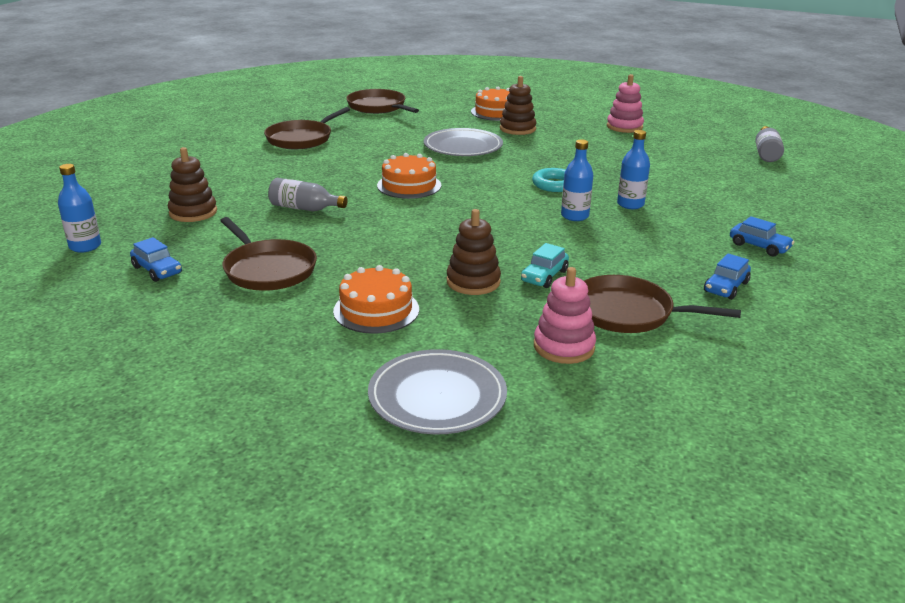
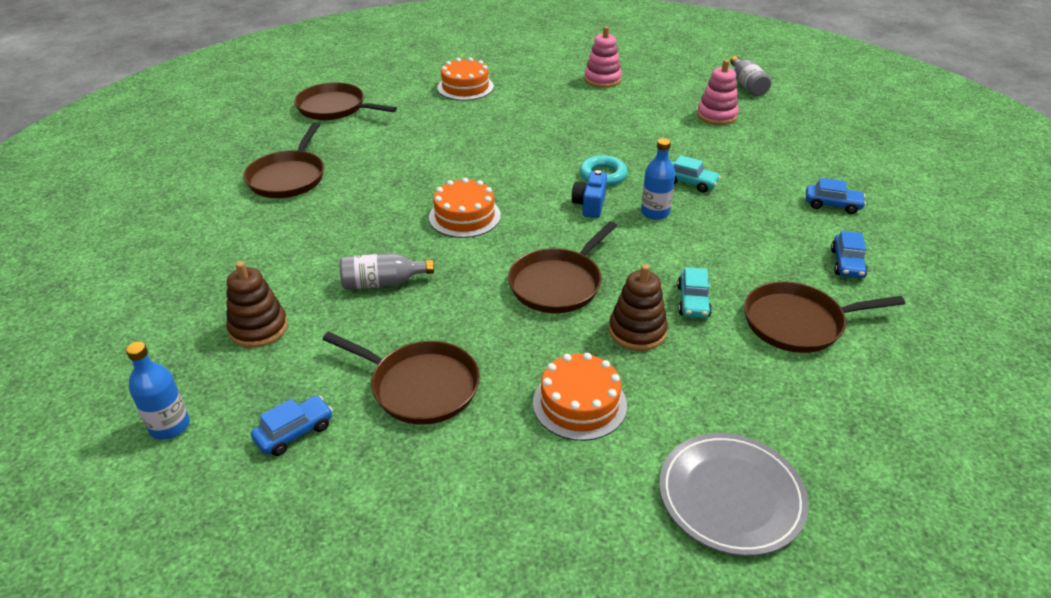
camera: 25 degrees left, 10 degrees up
blue car [130,237,182,282] -> blue car turned 60 degrees counterclockwise [251,396,333,456]
grey plate [424,128,503,156] -> none
brown stacking toy [500,76,536,135] -> none
pink stacking toy [534,267,596,364] -> pink stacking toy moved to [697,60,739,125]
blue bottle [617,130,650,209] -> turquoise car [671,155,721,193]
none -> brown pan [508,221,617,313]
none -> blue camera [572,170,607,218]

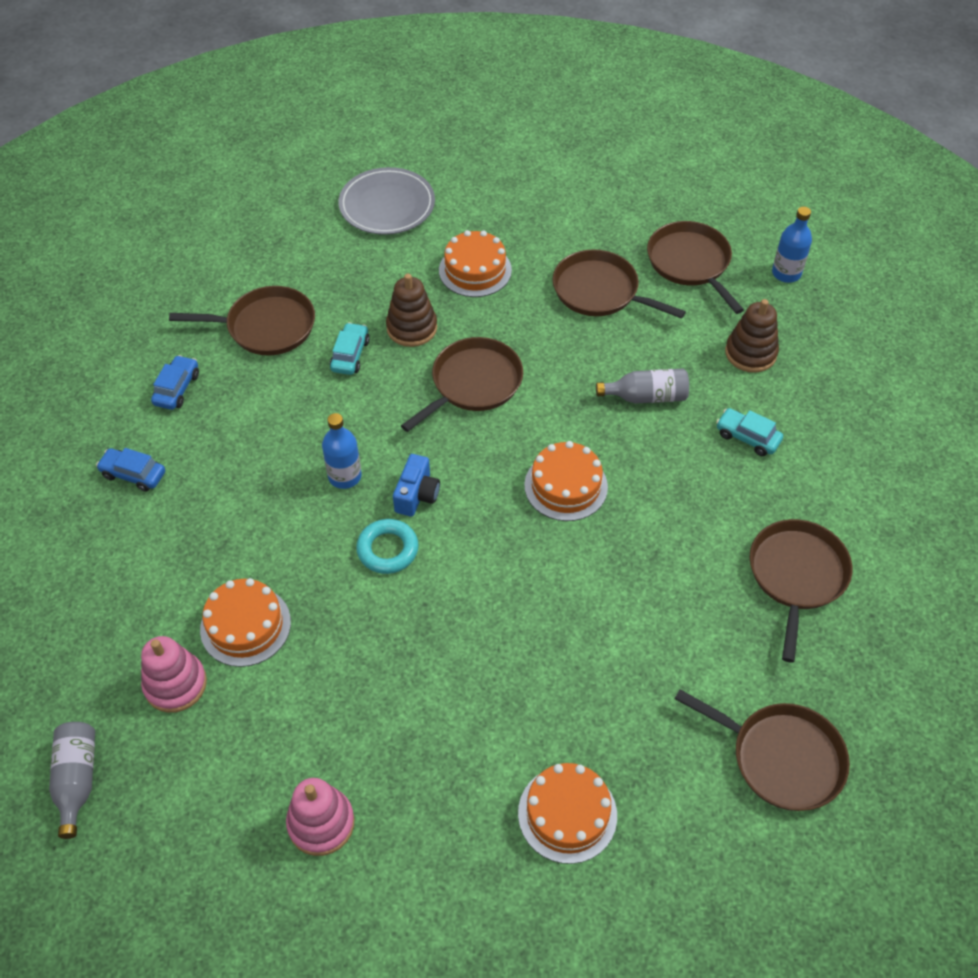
camera: 175 degrees left, 15 degrees up
blue car [251,396,333,456] -> brown pan [647,221,744,314]
turquoise car [671,155,721,193] -> turquoise car moved to [716,408,783,456]
none -> orange cake [200,578,291,667]

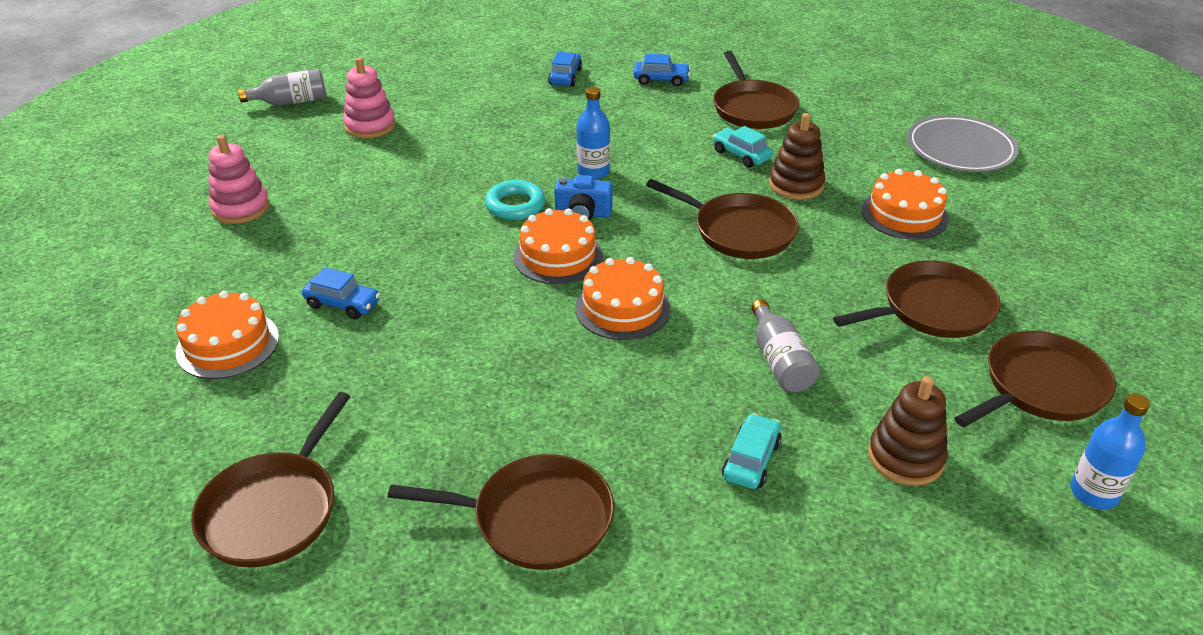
camera: 80 degrees right, 15 degrees down
orange cake [200,578,291,667] -> orange cake moved to [513,208,603,284]
turquoise car [330,322,370,375] -> turquoise car turned 135 degrees counterclockwise [712,126,773,168]
brown pan [553,249,686,319] -> brown pan turned 45 degrees clockwise [833,260,1001,338]
none -> blue car [302,267,380,319]

